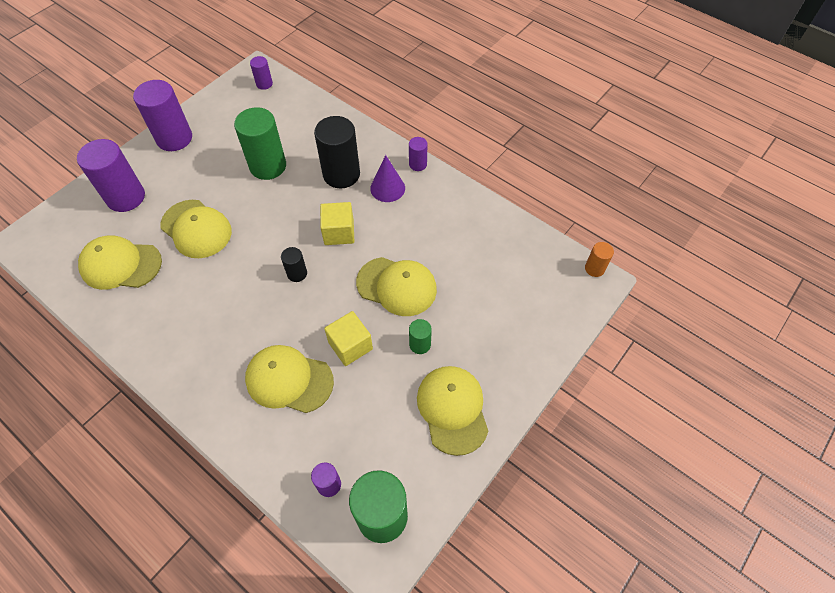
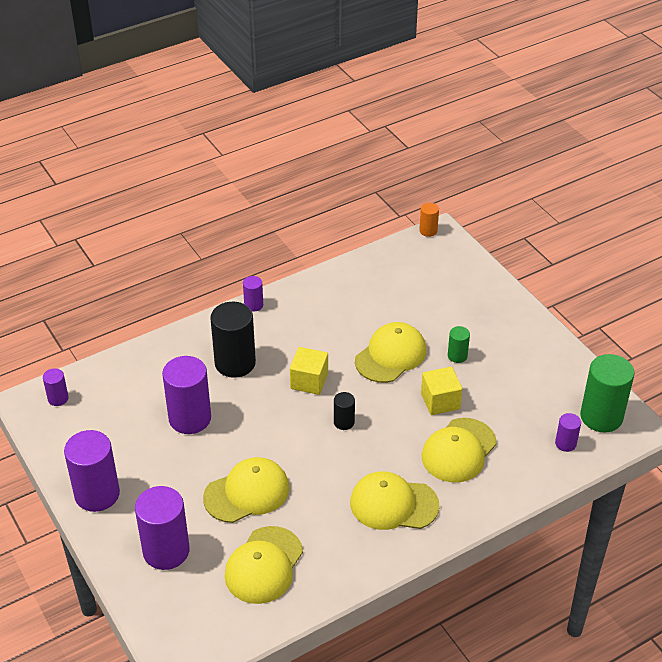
camera: 70 degrees left, 15 degrees down
green cylinder [234,107,286,180] -> purple cylinder [162,356,211,434]
purple cone [370,155,405,202] -> none
yellow cap [417,366,488,456] -> yellow cap moved to [350,471,439,530]

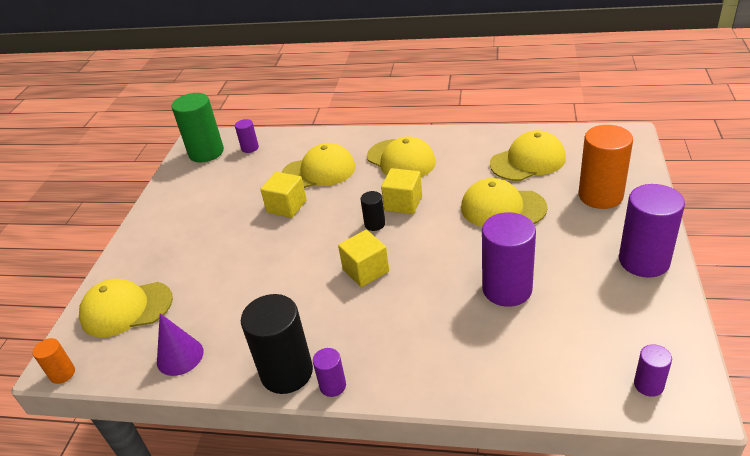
camera: 135 degrees left, 5 degrees down
purple cylinder [135,486,190,570] -> orange cylinder [579,125,633,209]
black cylinder [211,302,256,378] -> black cylinder moved to [241,294,313,394]
yellow cap [355,322,426,383] -> yellow cap moved to [79,279,173,338]
green cylinder [448,326,470,363] -> none
none -> purple cone [157,313,204,376]
none -> yellow cube [381,168,422,214]

